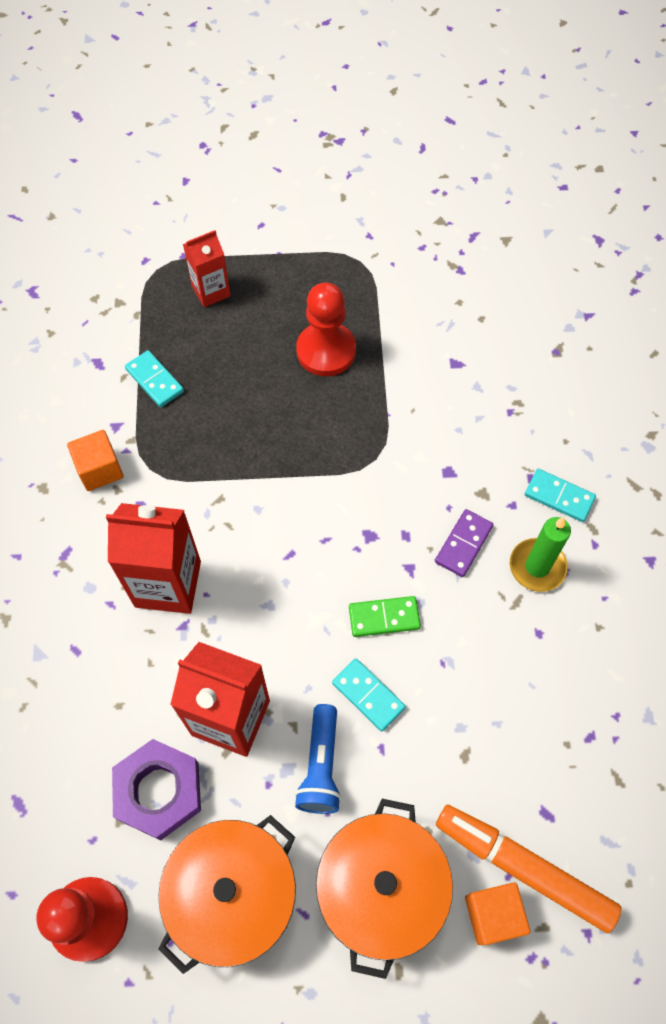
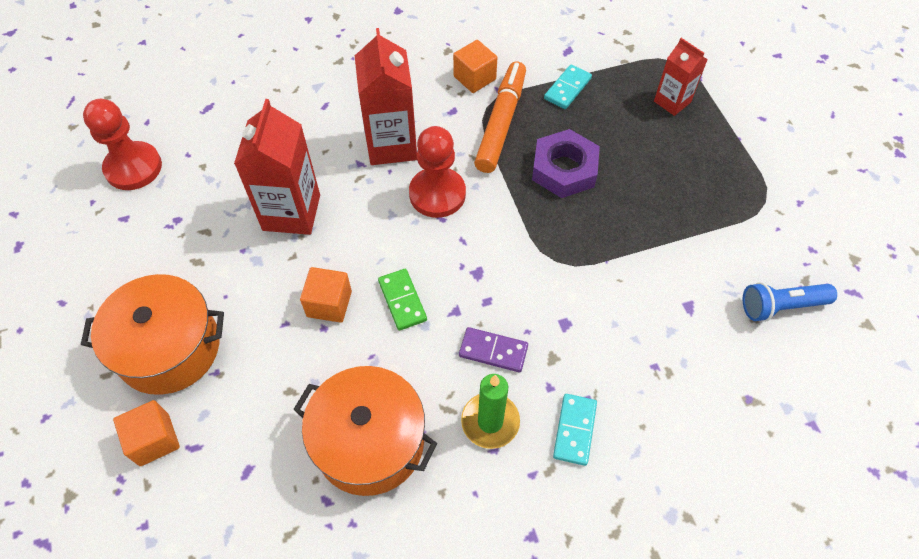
camera: 75 degrees right, 5 degrees down
purple nut [112,739,201,840] -> purple nut moved to [532,129,600,198]
orange pot [158,815,296,974] -> orange pot moved to [293,366,438,496]
blue flashlight [295,704,342,814] -> blue flashlight moved to [743,282,837,322]
red pawn [296,282,356,376] -> red pawn moved to [409,126,466,218]
turquoise domino [332,658,406,731] -> orange cube [300,267,352,323]
orange marker [436,805,621,933] -> orange marker moved to [474,61,526,173]

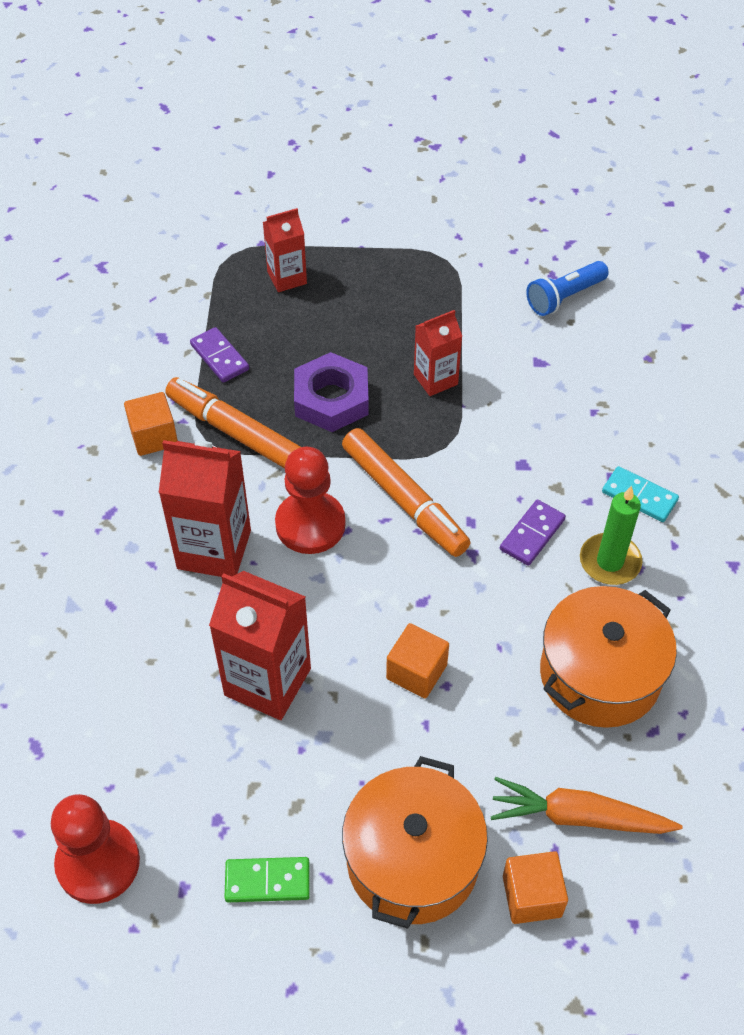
camera: 70 degrees left, 5 degrees down
green domino [378,269,427,331] -> green domino moved to [224,857,310,902]
turquoise domino [544,64,592,109] -> purple domino [190,327,249,383]
blue flashlight [743,282,837,322] -> blue flashlight turned 45 degrees clockwise [526,261,609,316]
none -> orange marker [342,428,470,557]
none -> red carton [414,310,462,396]
none -> orange carrot [491,777,683,834]

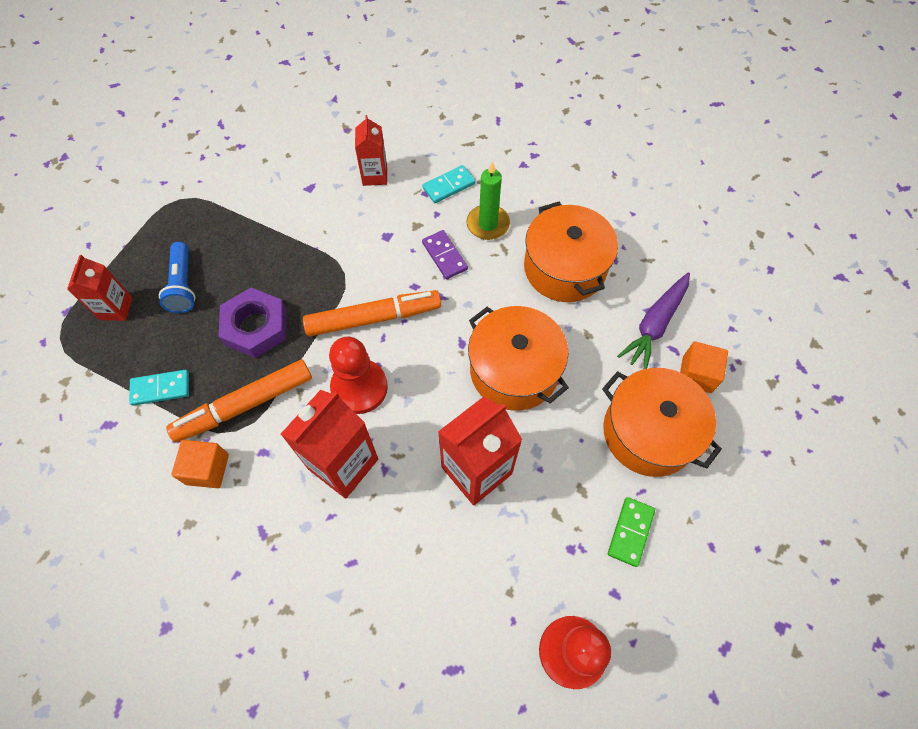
camera: 65 degrees left, 10 degrees up
purple domino [190,327,249,383] -> turquoise domino [129,370,189,406]
orange cube [386,623,449,698] -> orange pot [468,306,569,411]
red carton [414,310,462,396] -> red carton moved to [355,115,387,186]
orange carrot [491,777,683,834] -> purple carrot [617,272,690,369]
blue flashlight [526,261,609,316] -> blue flashlight moved to [159,242,195,313]

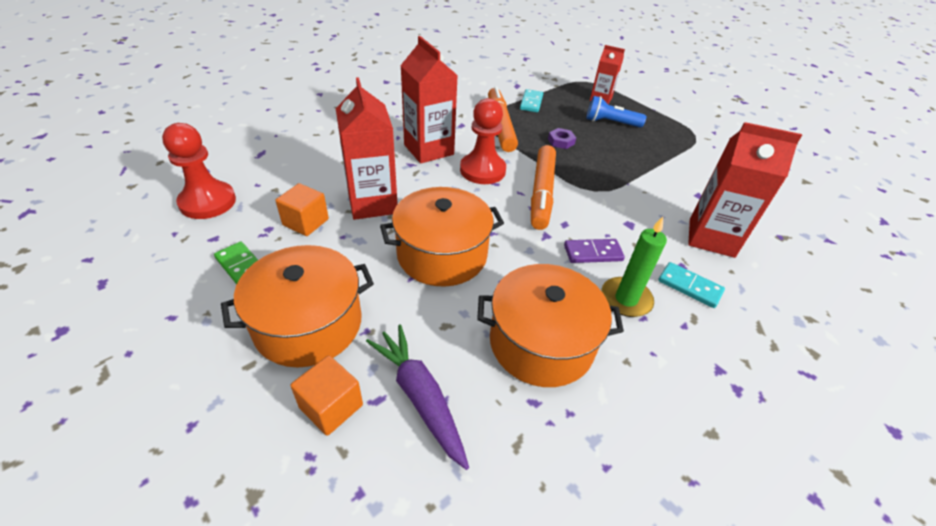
camera: 110 degrees right, 20 degrees down
orange cube [171,440,229,488] -> orange cube moved to [275,183,329,236]
purple nut [219,288,286,358] -> purple nut [548,128,576,149], size x0.51
red carton [355,115,387,186] -> red carton [688,122,802,258], size x1.67
turquoise domino [422,165,475,203] -> turquoise domino turned 45 degrees counterclockwise [658,262,725,308]

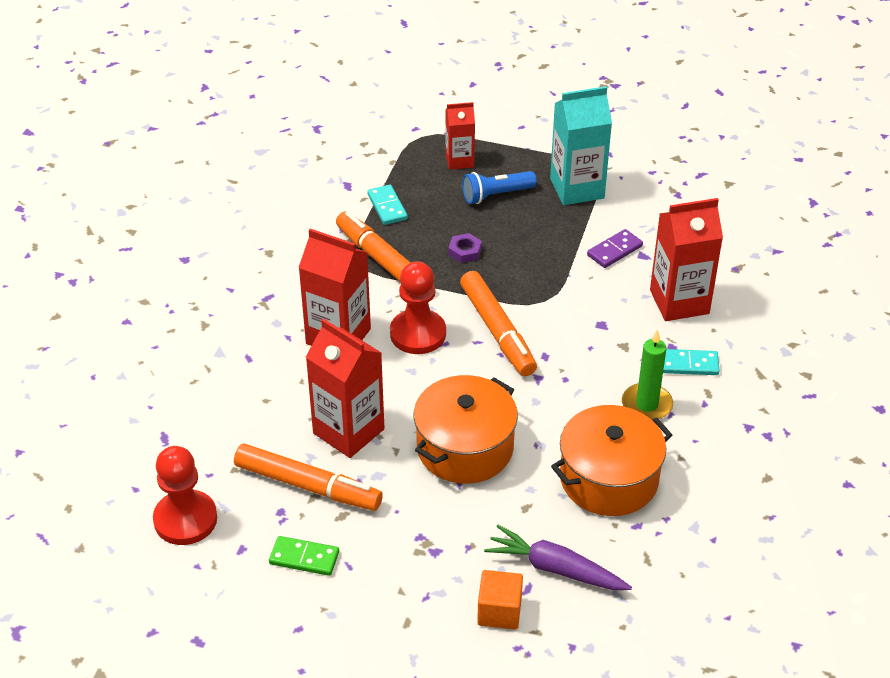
camera: 30 degrees left, 0 degrees up
orange pot [221,245,374,367] -> none
orange cube [275,183,329,236] -> orange marker [234,443,383,511]
purple domino [564,239,625,263] -> purple domino moved to [587,229,643,268]
none -> turquoise carton [550,86,612,205]

